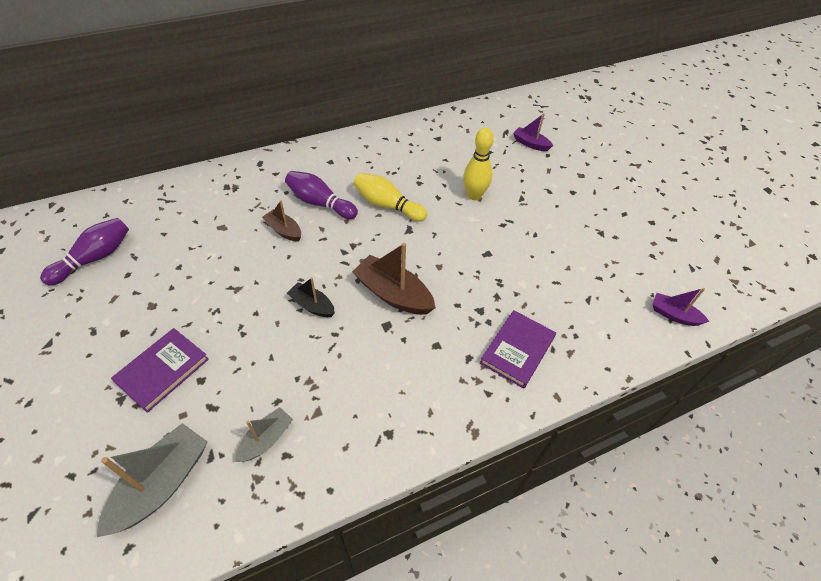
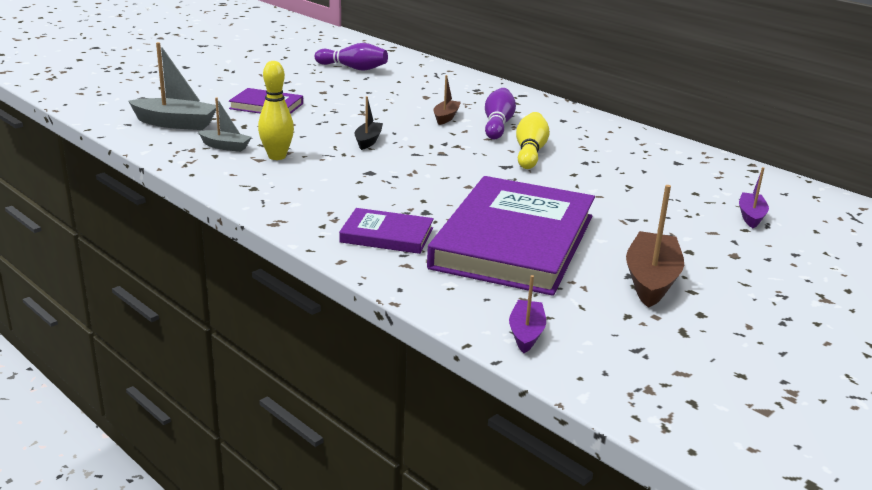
camera: 70 degrees right, 25 degrees down
brown boat [352,243,436,315] -> brown boat moved to [626,185,684,308]
yellow bowling pin [463,128,494,200] -> yellow bowling pin moved to [258,61,294,160]
none -> purple book [427,176,595,296]

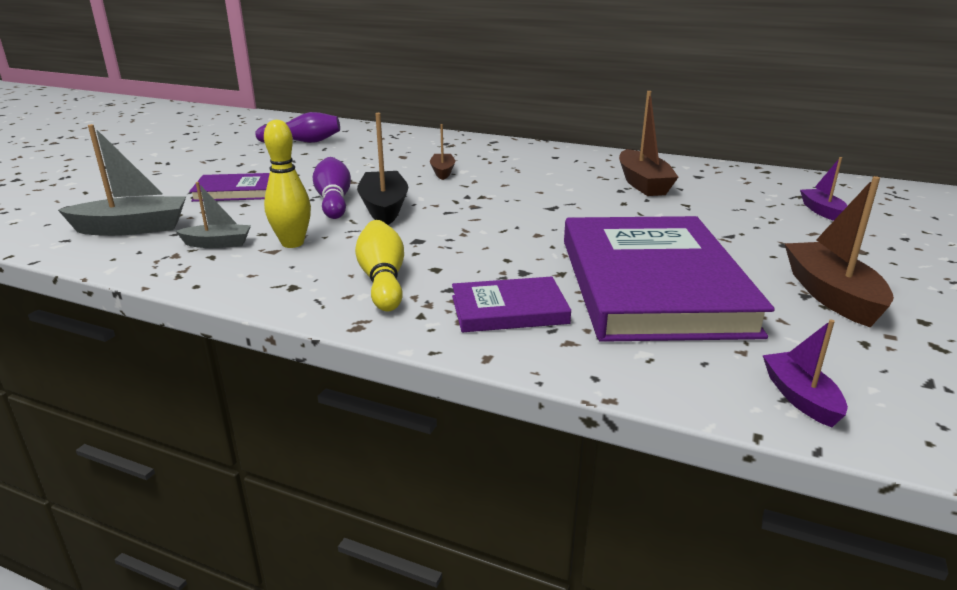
camera: 20 degrees left, 0 degrees up
black boat [355,96,383,150] -> black boat [357,113,408,225], size x1.71
purple bowling pin [485,88,516,139] -> purple bowling pin moved to [312,157,351,219]
yellow bowling pin [516,112,550,169] -> yellow bowling pin moved to [355,220,404,312]
none -> brown boat [619,91,679,196]

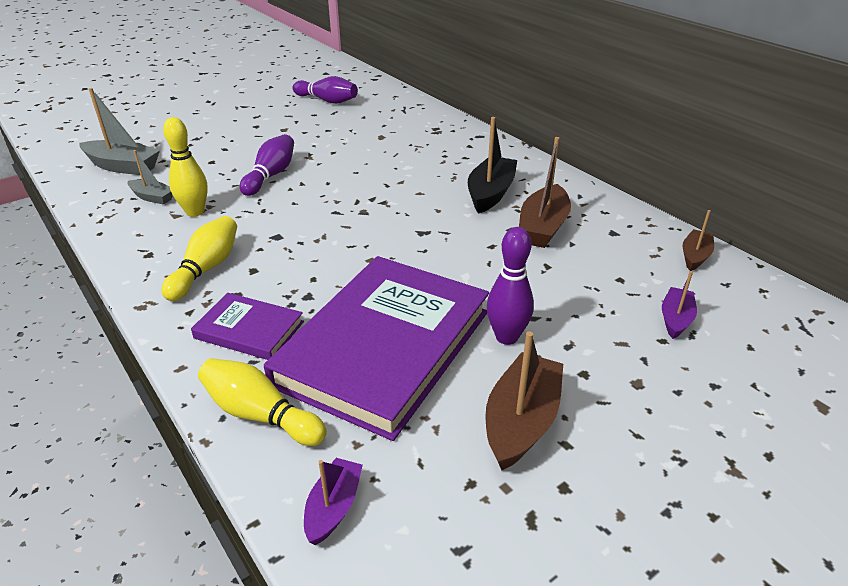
camera: 30 degrees right, 10 degrees up
purple book [189,173,270,202] -> none
black boat [357,113,408,225] -> black boat moved to [468,117,517,214]
brown boat [430,124,455,180] -> brown boat moved to [682,210,714,271]
none -> yellow bowling pin [198,358,327,446]
none -> purple bowling pin [487,227,534,345]

